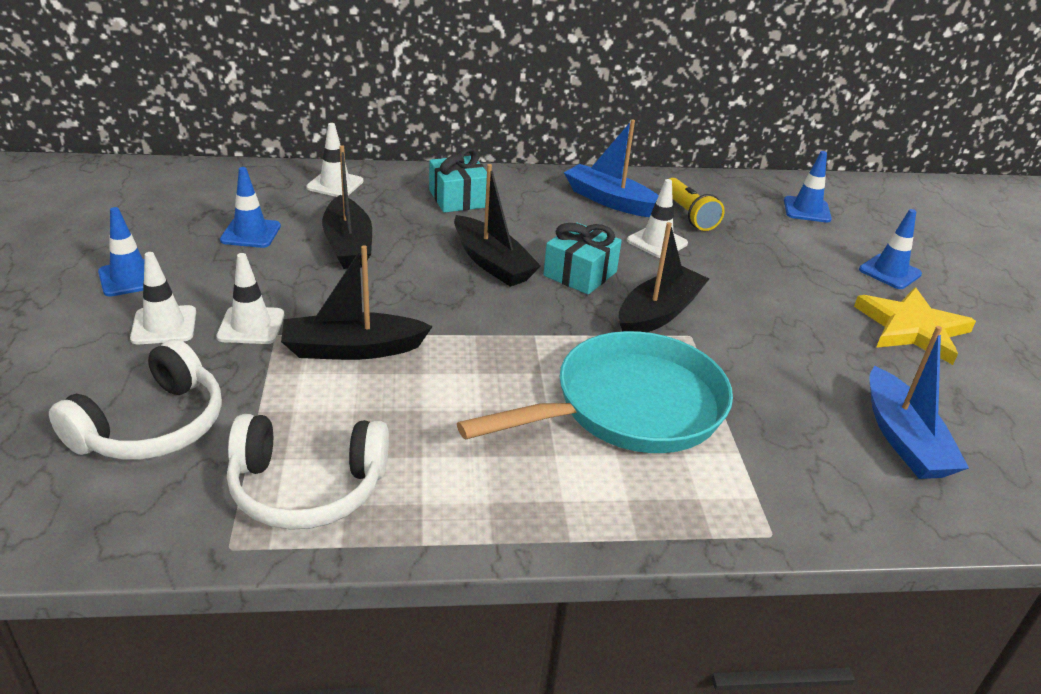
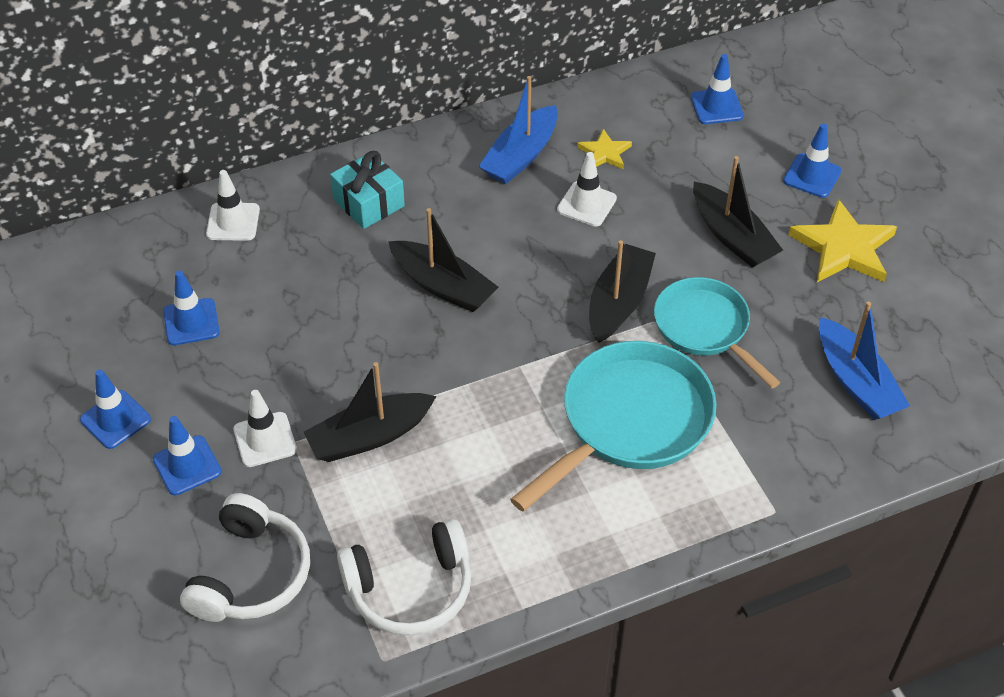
camera: 15 degrees left, 15 degrees up
white traffic cone [130,252,196,344] -> blue traffic cone [153,416,221,495]
black boat [322,145,372,269] -> black boat moved to [693,156,783,268]
turquoise gift [543,222,622,295] -> none
blue boat [564,119,659,217] -> blue boat turned 75 degrees counterclockwise [478,76,558,184]
yellow flashlight [669,178,725,231] -> yellow star [577,129,632,169]
none -> turquoise pan [654,277,780,388]

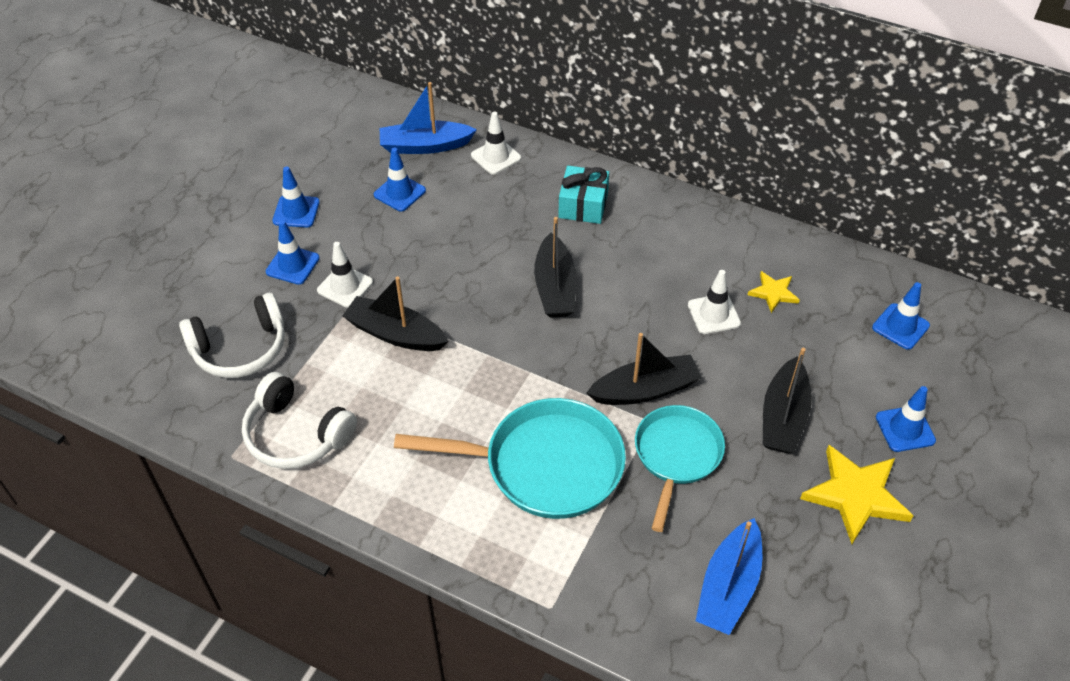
camera: 50 degrees right, 0 degrees up
blue boat [478,76,558,184] -> blue boat moved to [380,82,477,154]

